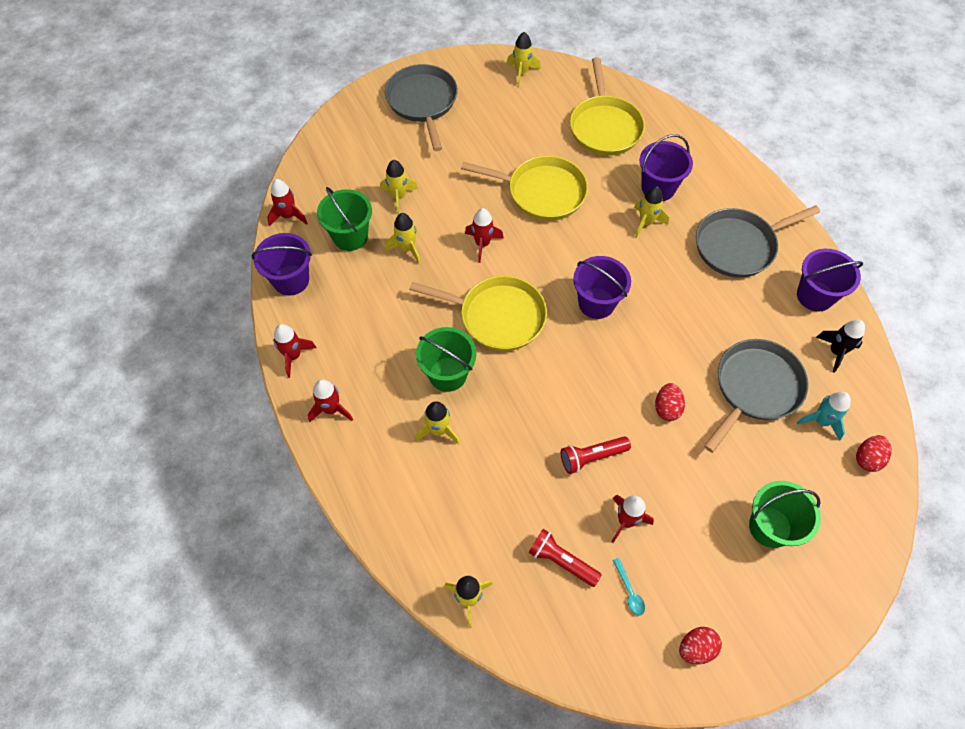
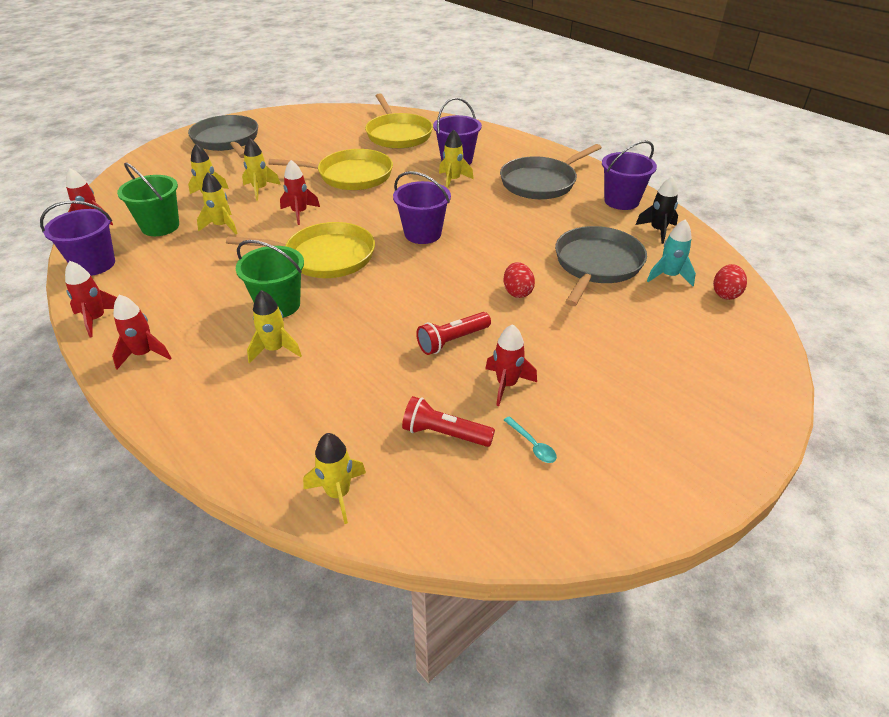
camera: 15 degrees left, 20 degrees down
yellow rocket [507,32,541,87] -> yellow rocket moved to [242,138,281,200]
red egg [679,627,722,665] -> none
green bucket [749,481,821,548] -> none

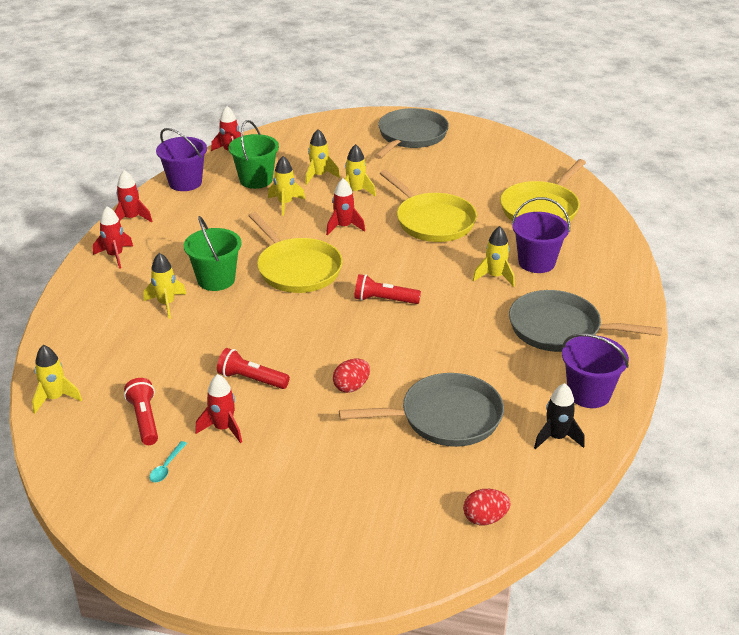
camera: 55 degrees right, 5 degrees down
purple bucket [393,171,451,244] -> red flashlight [354,274,421,304]
turquoise rocket [647,219,696,286] -> none

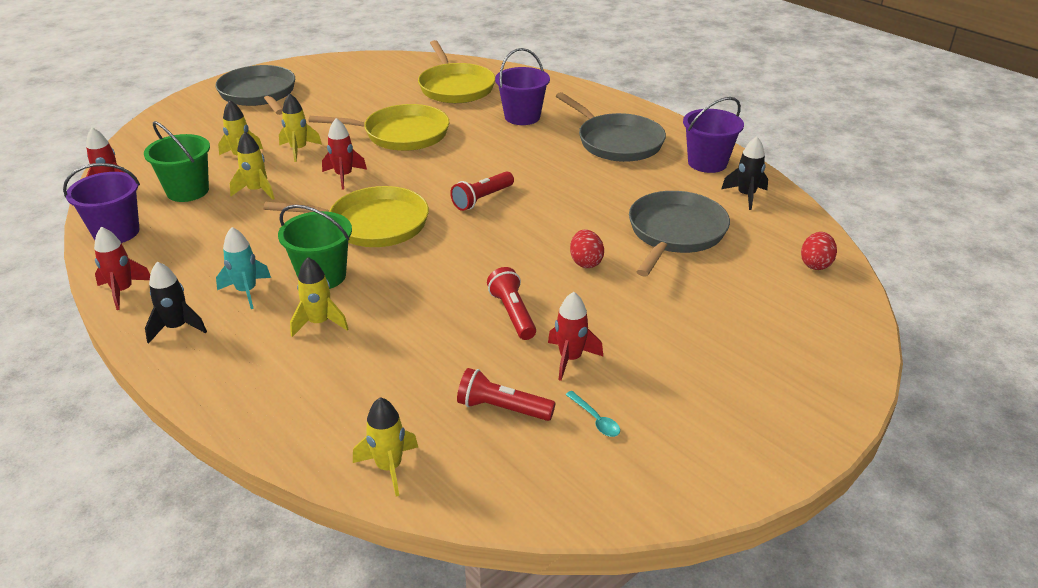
camera: 55 degrees left, 0 degrees up
red rocket [93,206,133,269] -> black rocket [145,262,207,344]
red flashlight [217,348,290,389] -> red flashlight turned 105 degrees clockwise [487,267,536,340]
yellow rocket [473,226,515,287] -> none
grey pan [509,290,662,352] -> grey pan turned 90 degrees counterclockwise [556,92,666,162]
none -> turquoise rocket [216,227,271,309]

